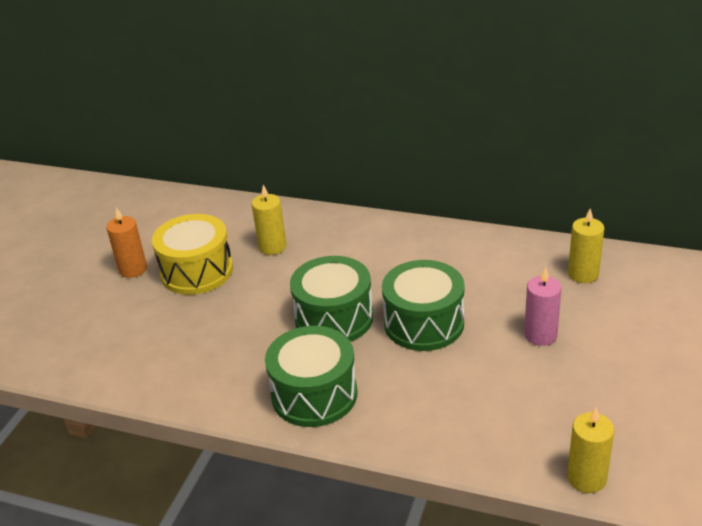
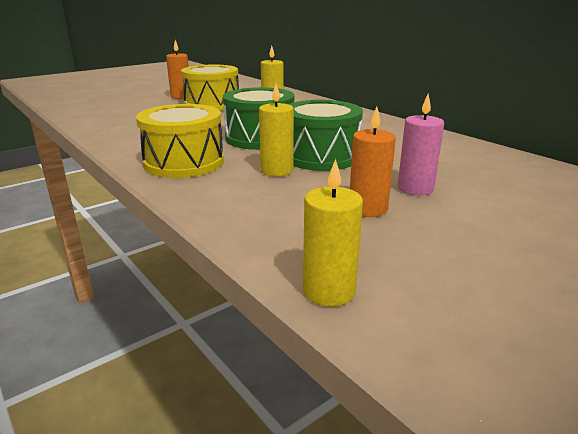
camera: 30 degrees right, 10 degrees down
green drum [265,326,357,427] -> yellow drum [136,104,224,178]
yellow candle [568,208,604,283] -> yellow candle moved to [259,84,294,177]
none -> orange candle [350,107,396,217]

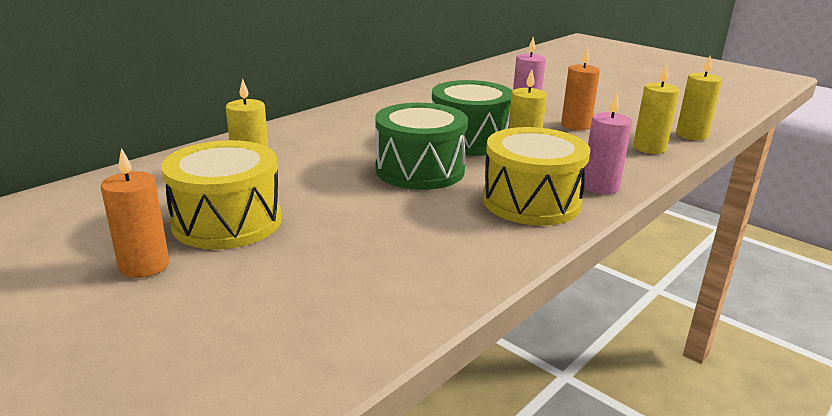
camera: 100 degrees left, 0 degrees up
none -> pink candle [584,92,632,194]
none -> yellow candle [633,64,679,154]

